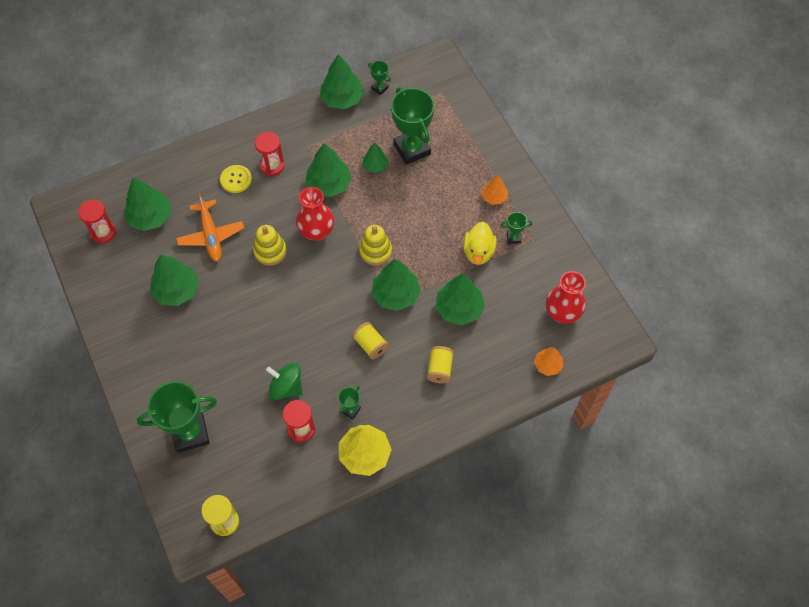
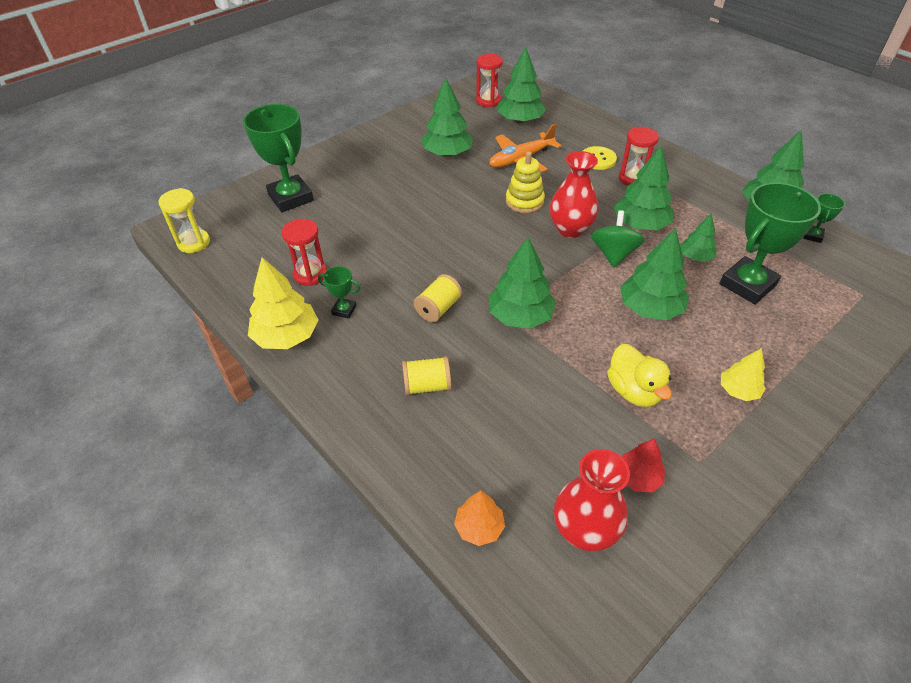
camera: 75 degrees right, 15 degrees down
green spinning top [266,363,303,400] -> green spinning top moved to [591,210,645,267]
yellow stacking toy [359,225,392,265] -> none
green tree [435,274,485,326] -> green tree moved to [620,228,689,320]
yellow duck [463,222,497,265] -> yellow duck turned 105 degrees counterclockwise [607,344,672,407]
orange tree [481,175,508,205] -> yellow tree [721,348,766,401]
green trophy [501,212,533,244] -> none
none -> red tree [622,438,665,493]

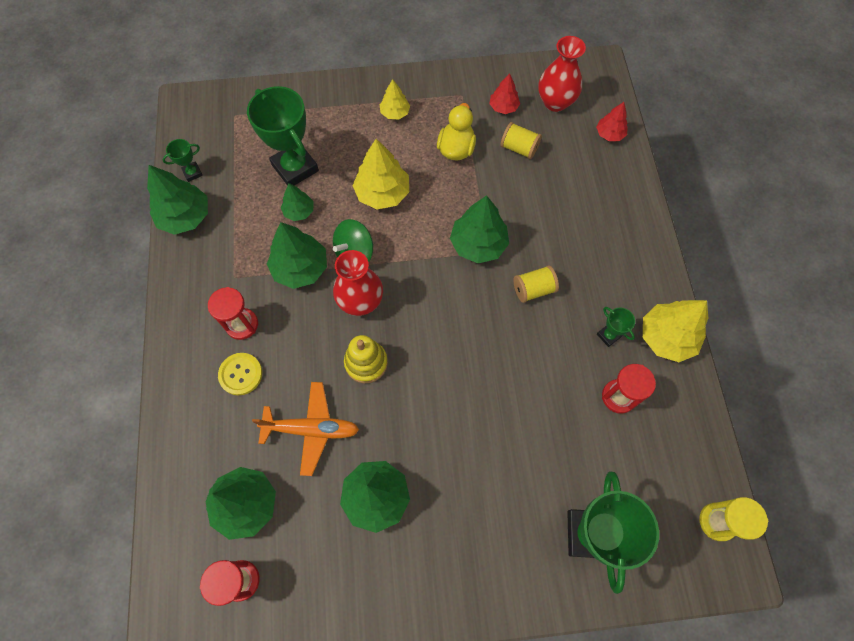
camera: 145 degrees left, 20 degrees up
yellow spool [402,356,451,396] -> yellow spool moved to [500,122,542,159]
orange tree [454,490,505,546] -> red tree [596,102,628,141]
green tree [620,228,689,320] -> yellow tree [352,139,409,209]
green trophy [720,183,821,304] -> green trophy turned 60 degrees clockwise [247,86,319,186]

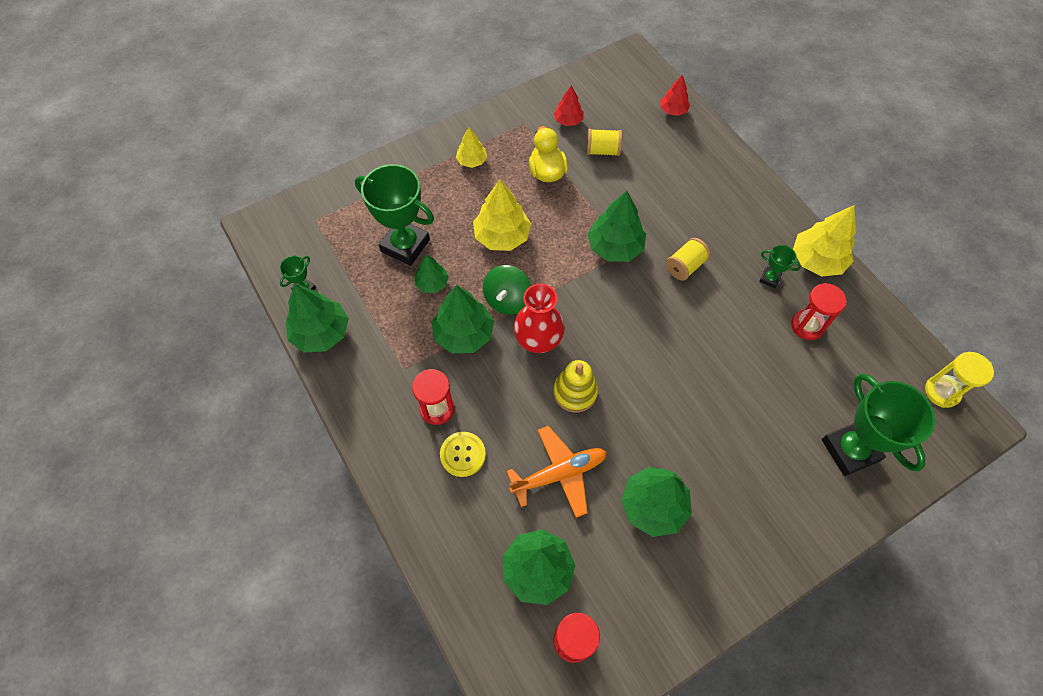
camera: 25 degrees left, 5 degrees down
red vase [538,36,586,112] -> none

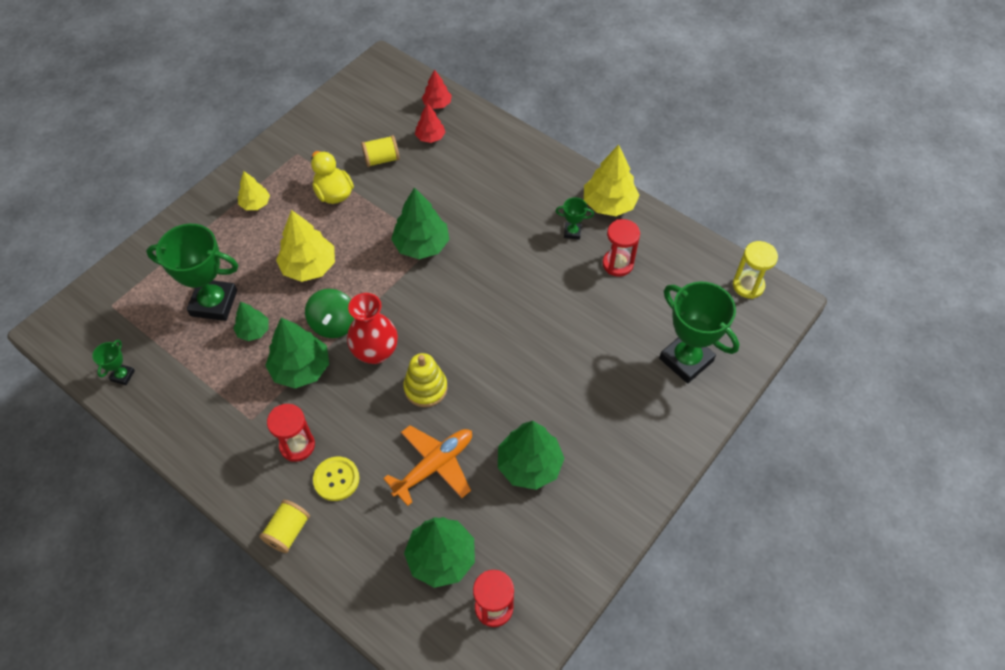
camera: 20 degrees left, 5 degrees down
green tree [286,284,349,353] -> none
red tree [553,85,584,126] -> red tree moved to [415,103,446,143]
yellow spool [666,238,711,281] -> yellow spool moved to [259,500,310,553]

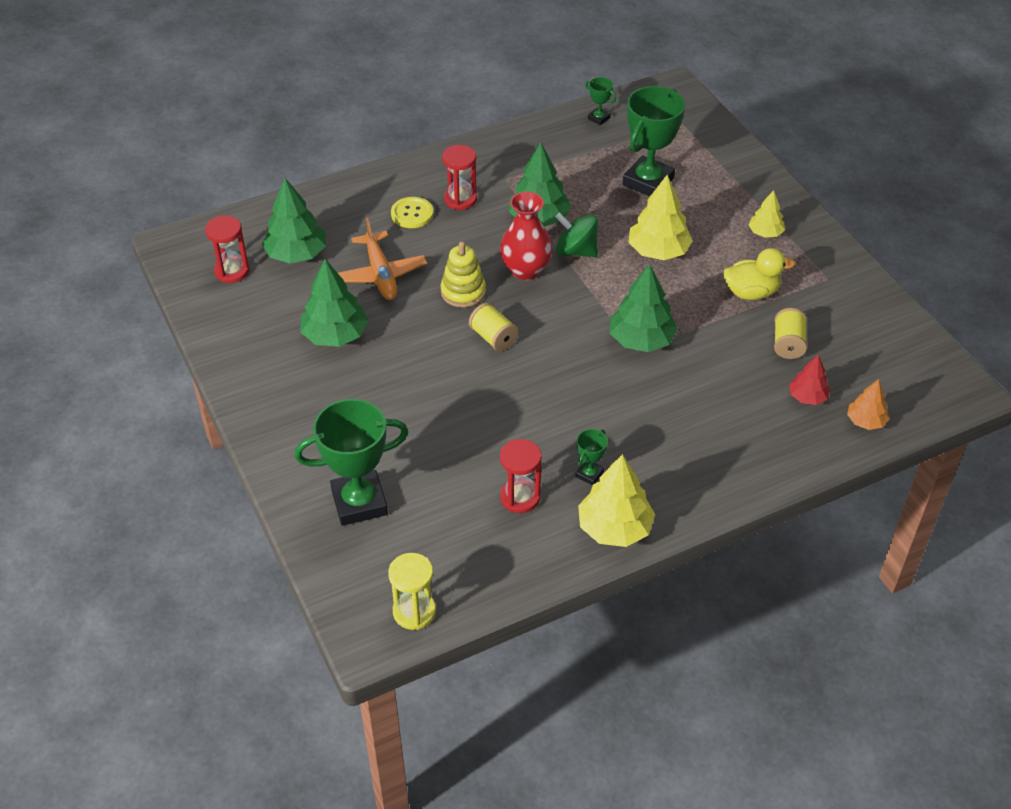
camera: 115 degrees right, 10 degrees down
green tree [233,301,269,341] -> none
yellow spool [259,500,310,553] -> yellow spool moved to [469,303,519,351]
red tree [422,69,452,109] -> orange tree [847,379,889,430]

